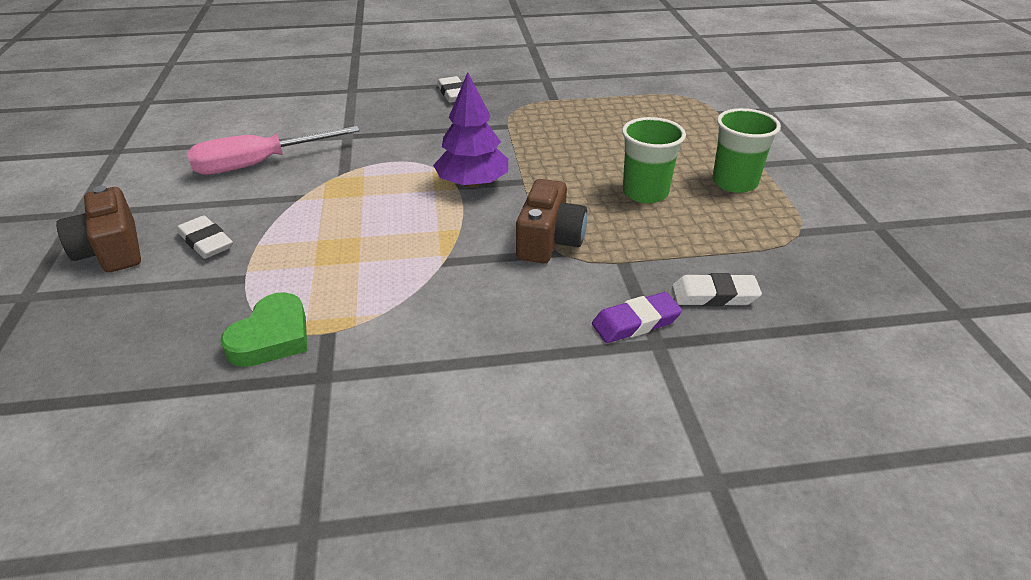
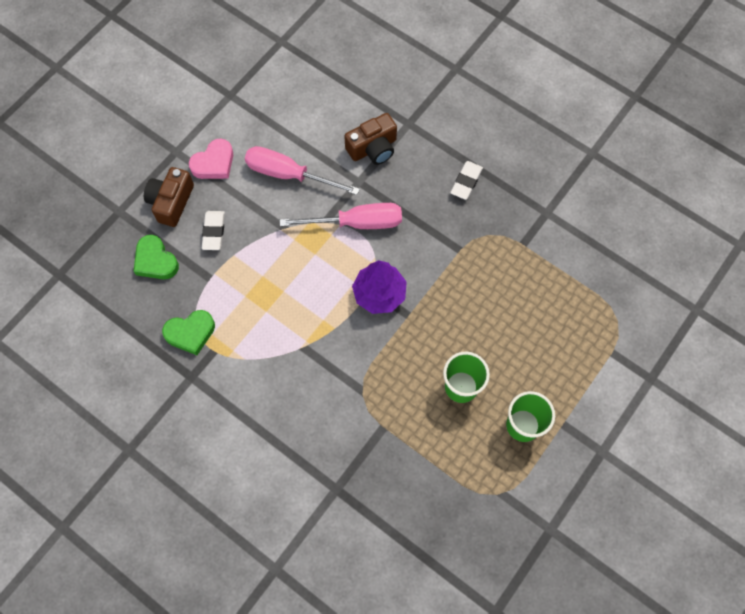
camera: 45 degrees right, 30 degrees up
brown camera [516,179,587,263] -> brown camera moved to [344,113,397,165]
purple eraser [592,292,682,343] -> none
white eraser [672,273,762,306] -> none
none -> green heart [134,235,179,279]
none -> pink heart [189,139,233,179]
none -> pink screwdriver [280,203,402,229]

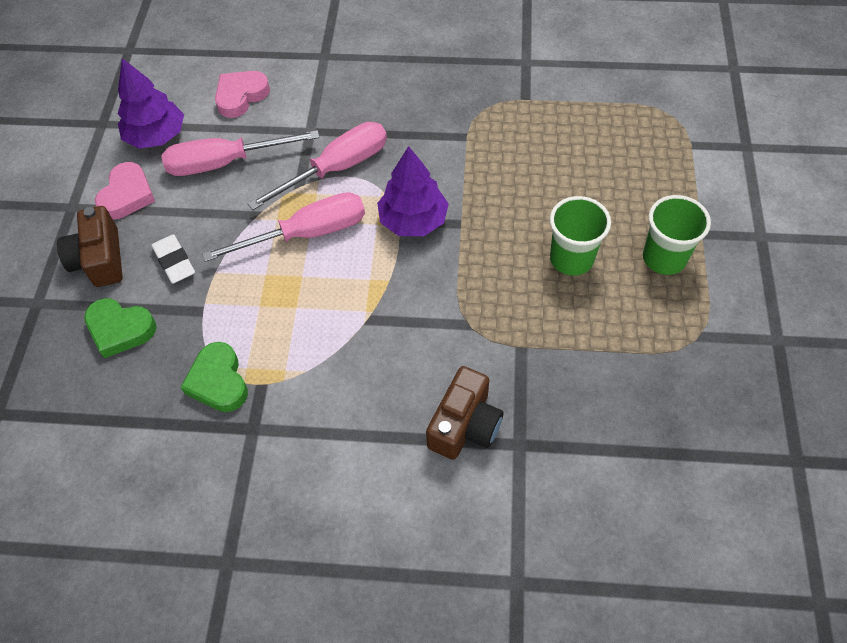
camera: 30 degrees left, 10 degrees down
green heart [162,310,215,355] -> green heart turned 120 degrees clockwise [180,342,248,412]
brown camera [344,113,397,165] -> brown camera moved to [426,366,503,460]
white eraser [450,161,483,200] -> none
none -> purple tree [118,58,184,149]
none -> pink screwdriver [202,192,365,262]
none -> pink heart [215,71,270,118]

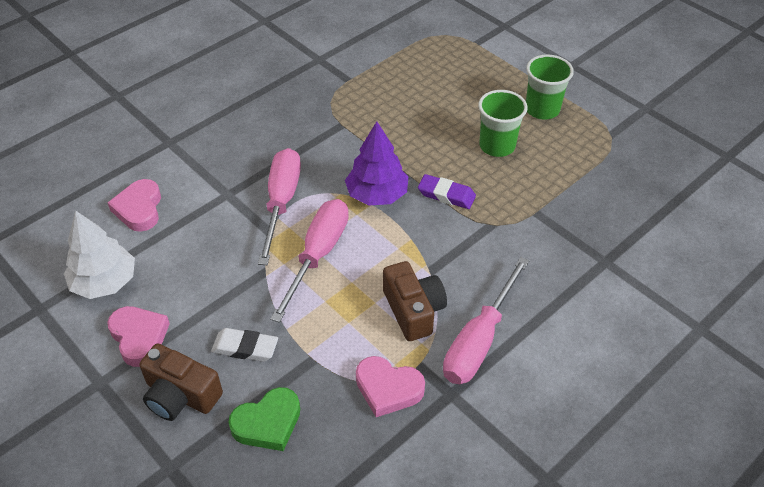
camera: 50 degrees left, 10 degrees down
purple tree [118,58,184,149] -> white tree [64,210,135,299]
pink screwdriver [162,130,319,176] -> pink screwdriver moved to [443,257,529,384]
green heart [180,342,248,412] -> pink heart [356,356,425,417]
brown camera [426,366,503,460] -> brown camera moved to [383,261,447,341]
none -> purple eraser [418,174,476,209]

